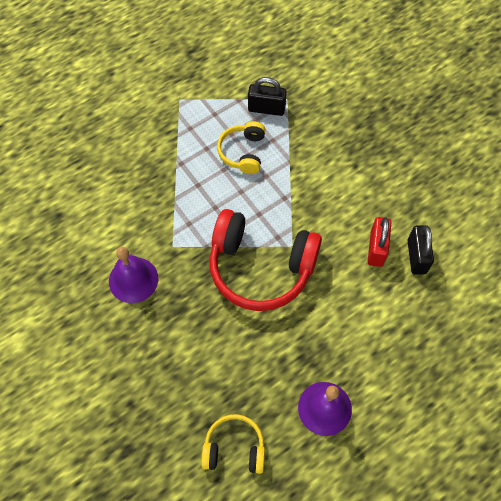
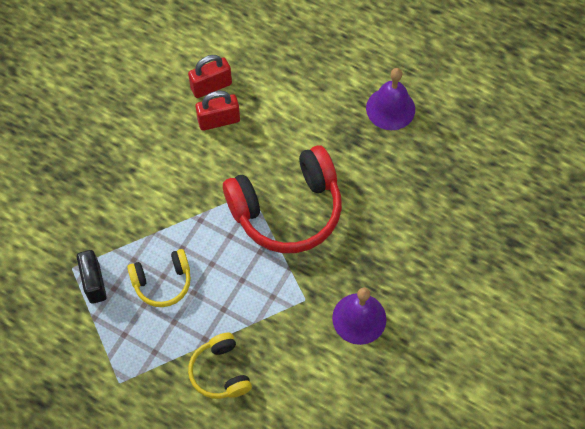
camera: 115 degrees left, 0 degrees up
yellow headphones [201,414,265,474] -> yellow headphones moved to [188,333,252,399]
red headphones [209,209,322,311] -> red headphones turned 75 degrees clockwise [223,145,342,253]
black padlock [407,225,434,275] -> red padlock [188,55,232,98]

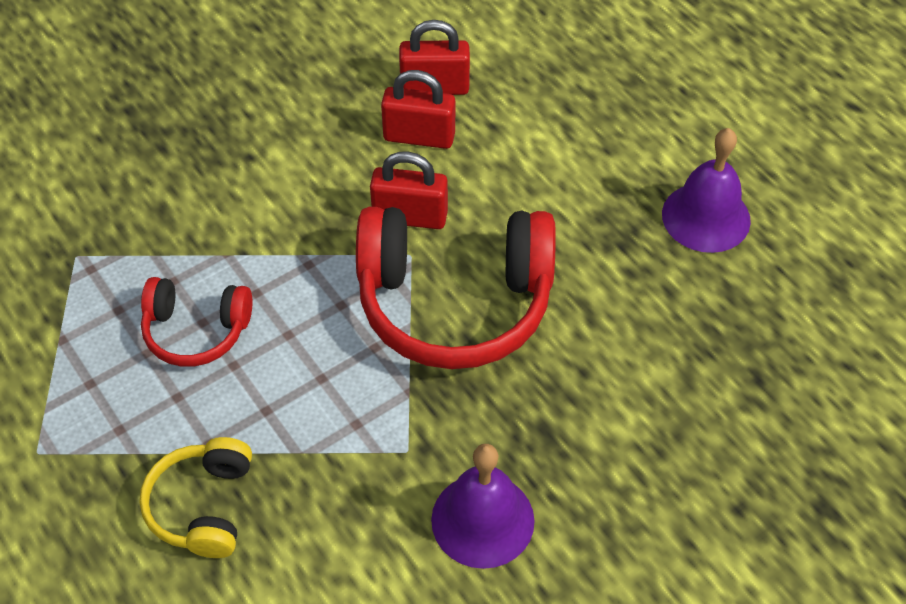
camera: 25 degrees right, 10 degrees down
black padlock [77,250,107,304] -> none
yellow headphones [127,249,191,307] -> red headphones [141,277,253,367]
none -> red padlock [370,151,448,229]

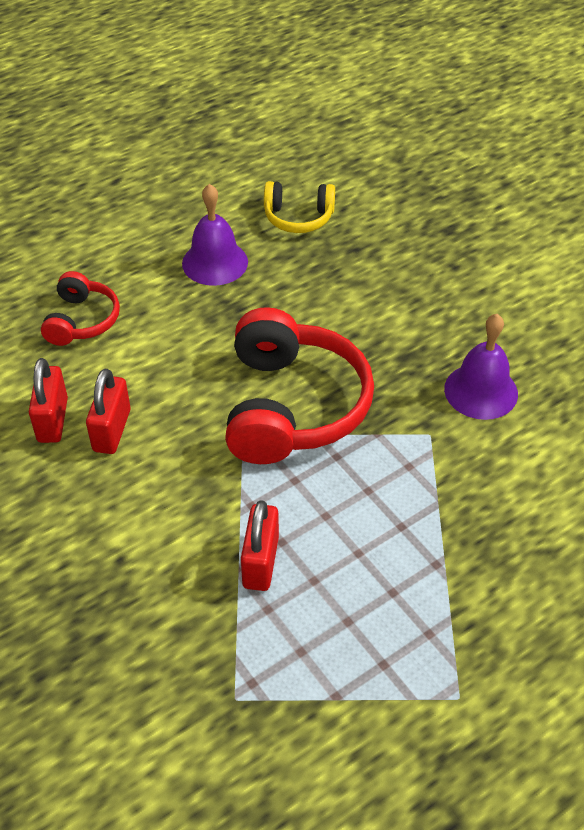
camera: 90 degrees left, 5 degrees down
yellow headphones [140,437,252,558] -> yellow headphones moved to [264,181,335,233]
red headphones [141,277,253,367] -> red headphones moved to [41,271,120,346]
red padlock [370,151,448,229] -> red padlock moved to [241,500,279,591]

